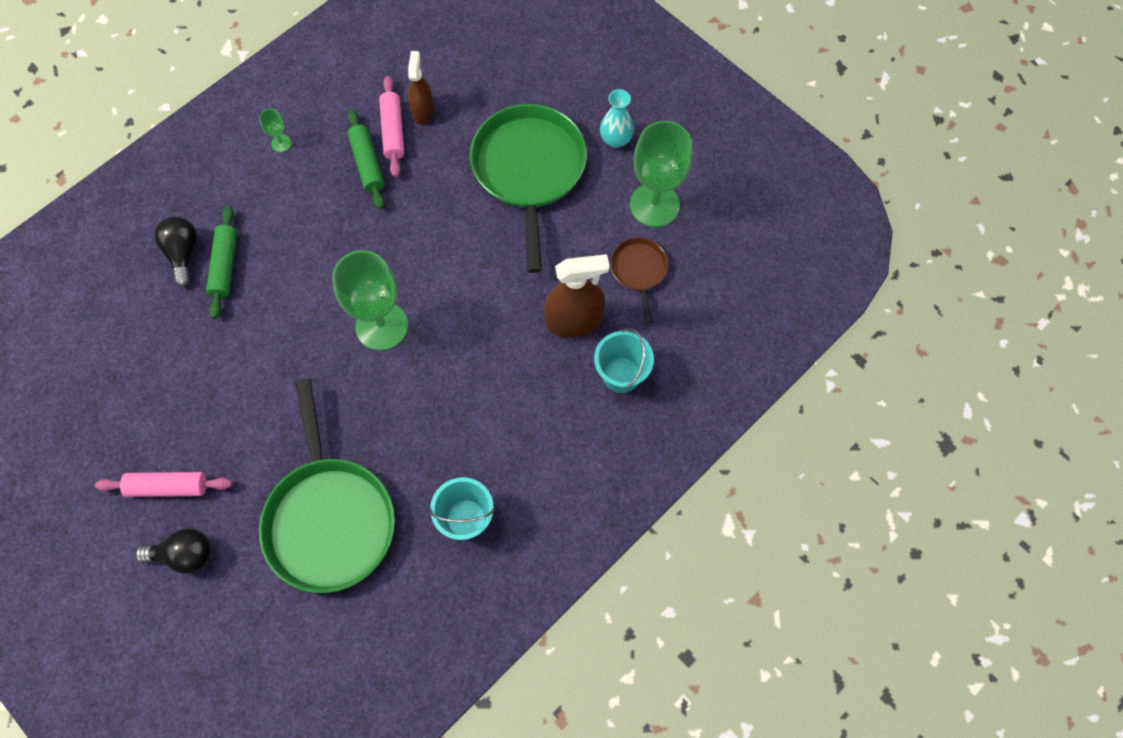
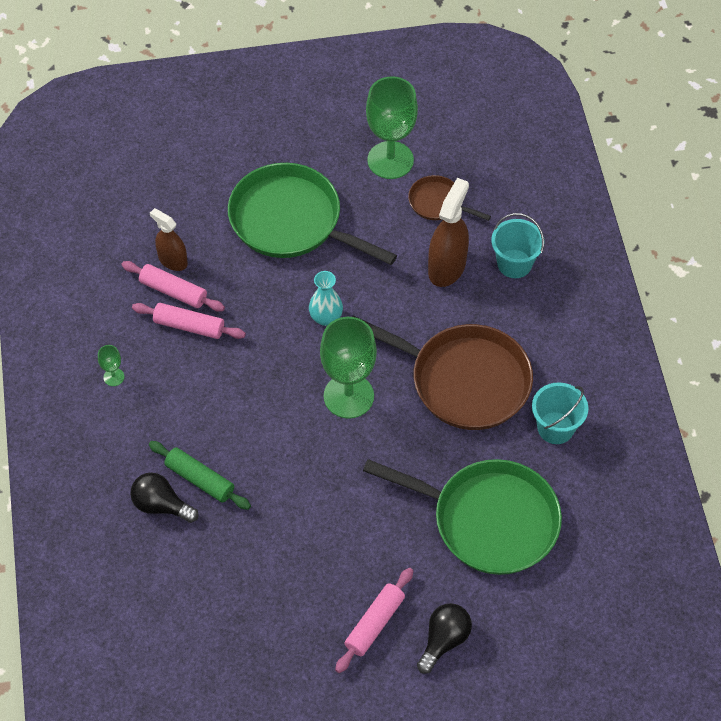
camera: 55 degrees left, 10 degrees down
green rolling pin [347,109,385,209] -> pink rolling pin [132,303,246,339]
turquoise vase [600,89,634,148] -> turquoise vase moved to [309,271,343,326]
none -> brown pan [352,315,533,430]

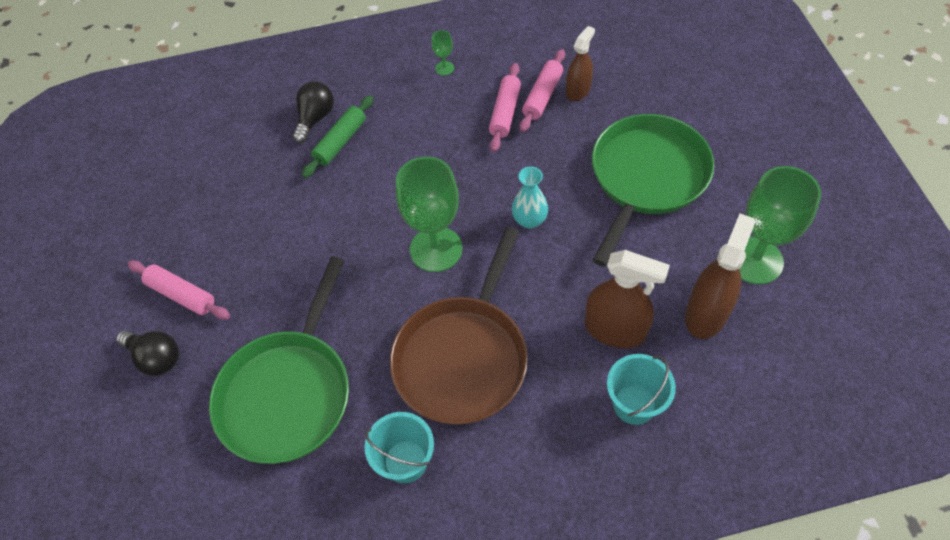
camera: 90 degrees right, 0 degrees up
brown pan [408,175,491,221] -> brown spray bottle [685,214,755,339]

